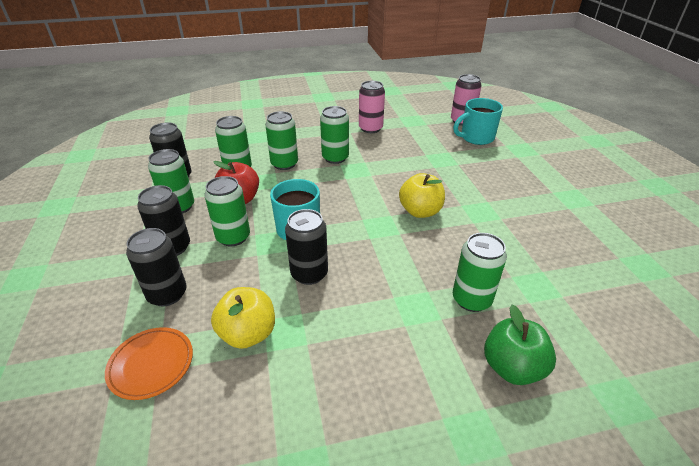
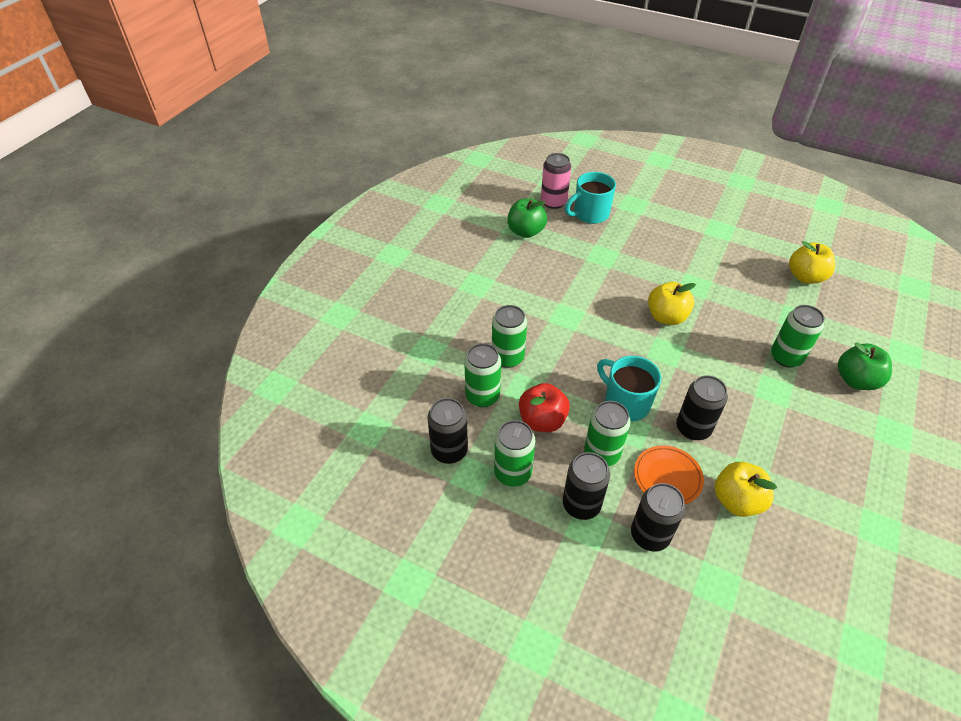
camera: 50 degrees left, 10 degrees up
orange plate [105,327,193,400] -> orange plate moved to [634,445,704,504]
green can [320,106,349,164] -> none
pink can [359,81,385,133] -> none
turquoise mug [453,98,503,145] -> turquoise mug turned 45 degrees clockwise [565,172,616,224]
none -> green apple [507,199,547,238]
none -> yellow apple [789,241,835,284]

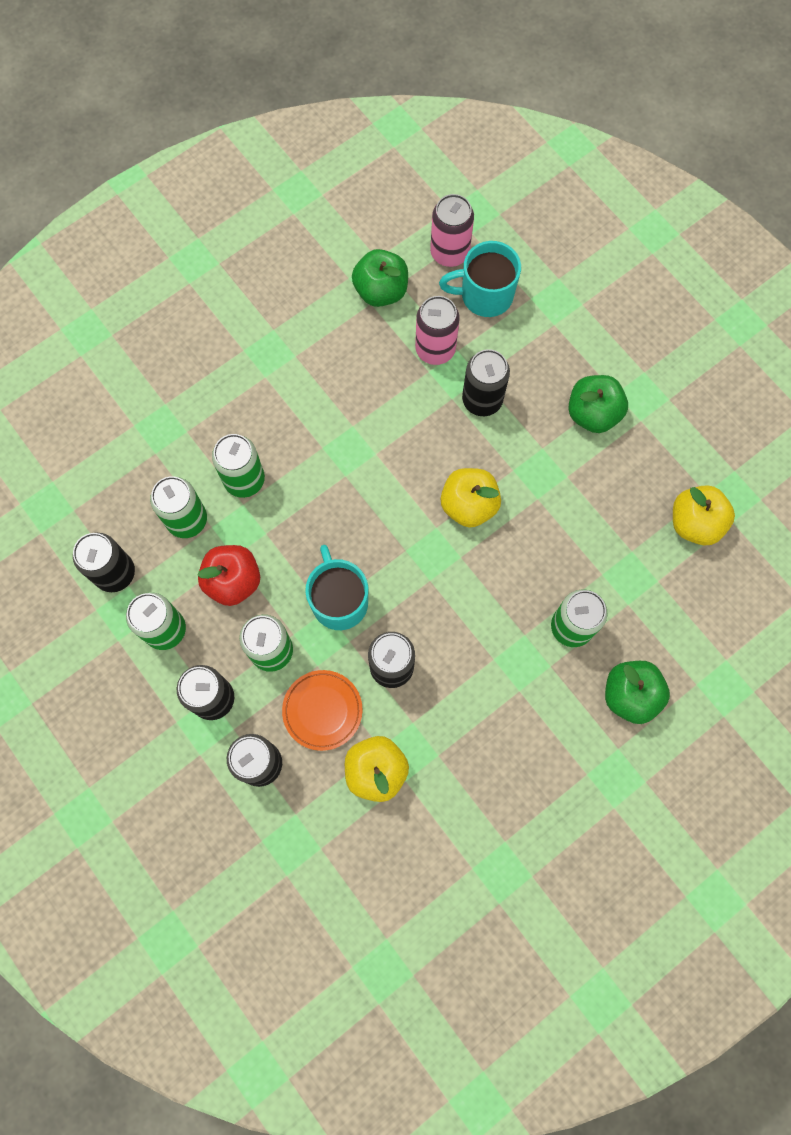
camera: 25 degrees right, 25 degrees up
none -> pink can [415,296,460,365]
none -> black can [462,349,510,416]
none -> green apple [568,375,628,433]

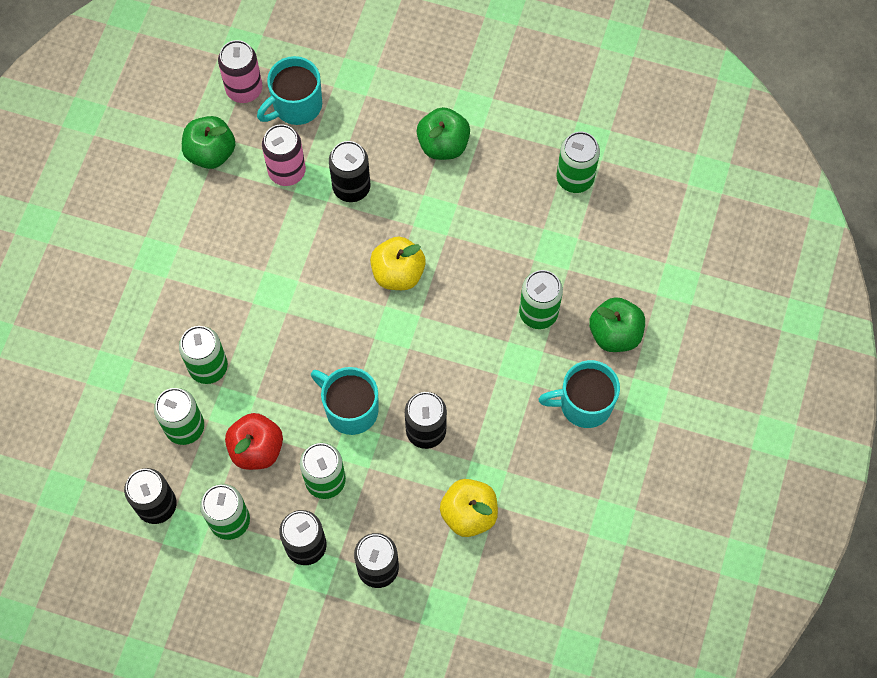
camera: 35 degrees left, 5 degrees down
orange plate [282,670,362,751] -> none
yellow apple [673,485,735,546] -> green can [557,132,600,193]
none -> turquoise mug [538,360,620,428]

